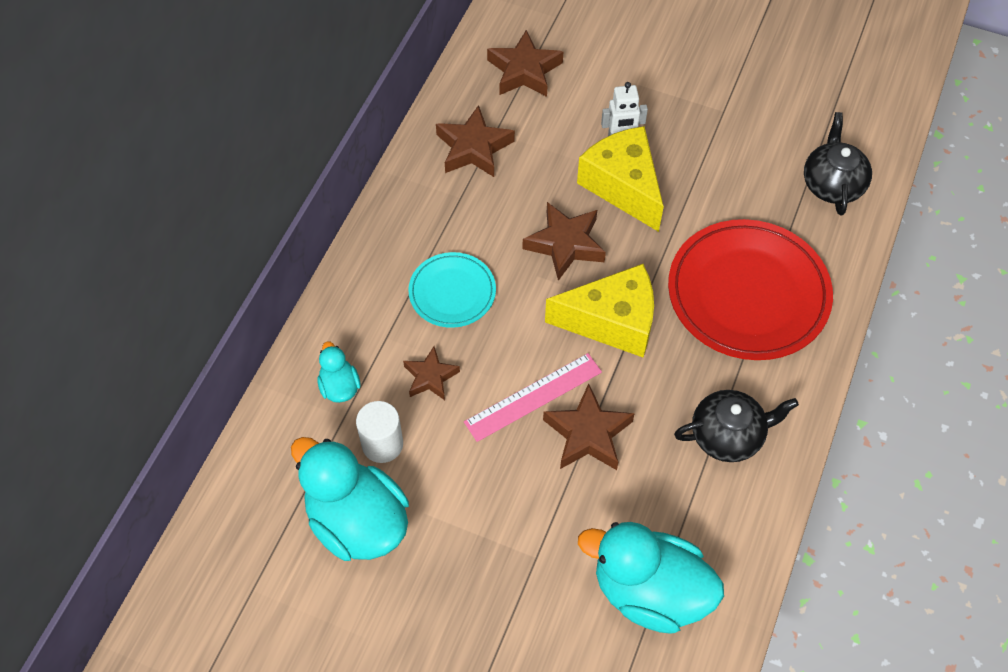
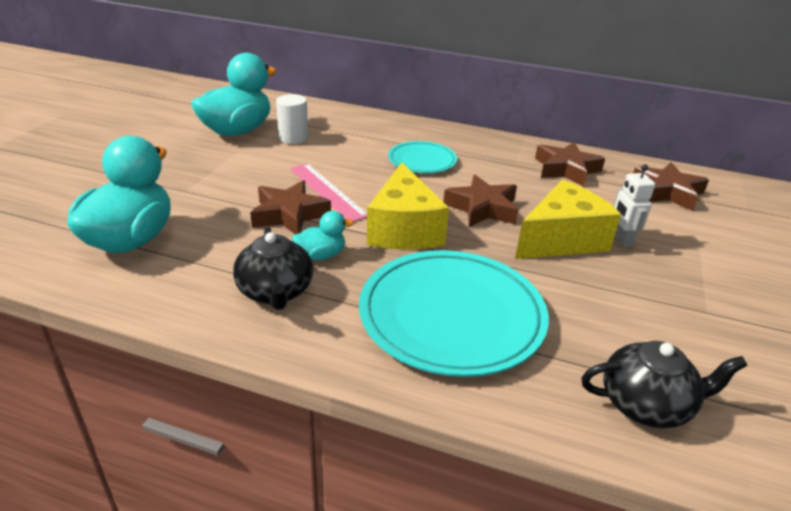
camera: 85 degrees right, 25 degrees down
turquoise duck [317,342,360,403] -> turquoise duck moved to [292,211,354,260]
brown star [403,346,460,400] -> none
red plate [668,219,833,360] -> turquoise plate [359,250,549,377]

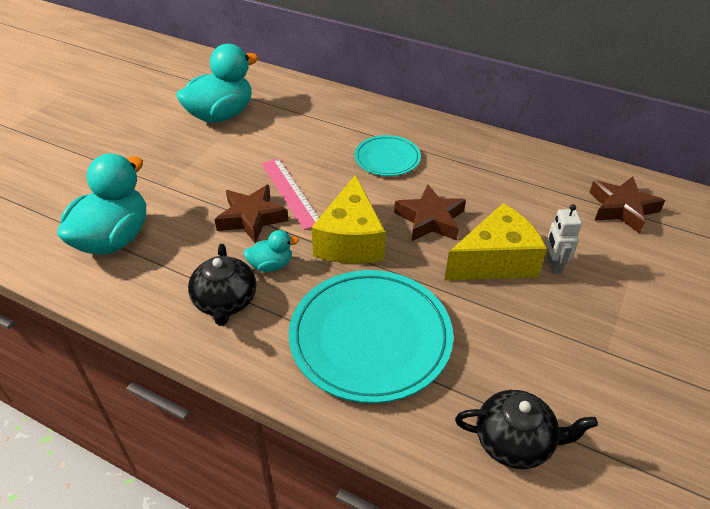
camera: 10 degrees right, 10 degrees up
white cylinder [276,94,308,144] -> none
brown star [535,142,605,187] -> none

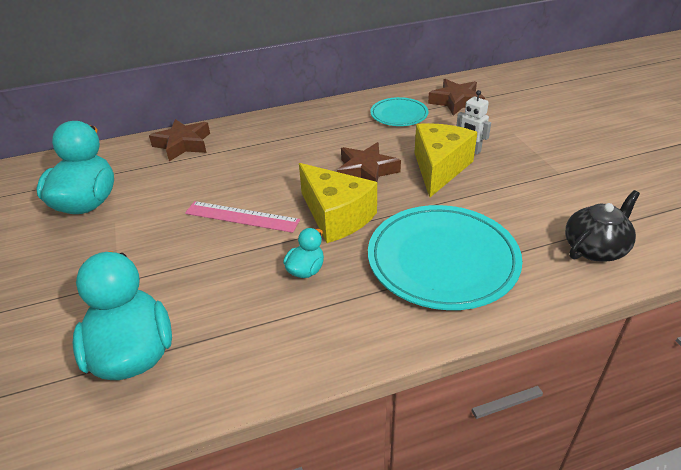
camera: 45 degrees left, 5 degrees down
black teapot [188,244,256,326] -> none
brown star [214,185,288,244] -> brown star moved to [149,119,210,161]
turquoise plate [355,135,421,176] -> turquoise plate moved to [370,97,428,126]

